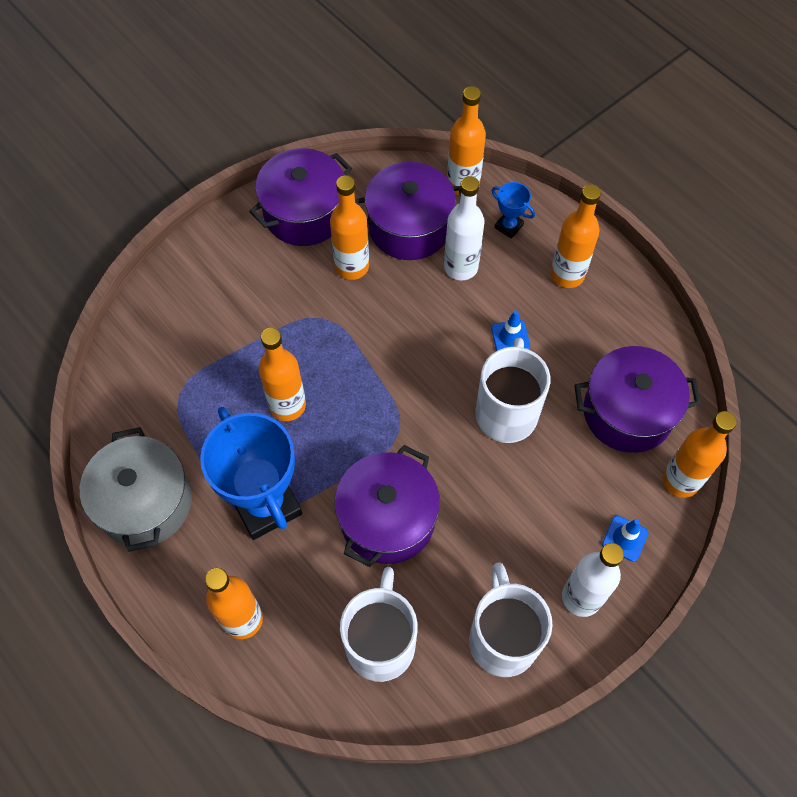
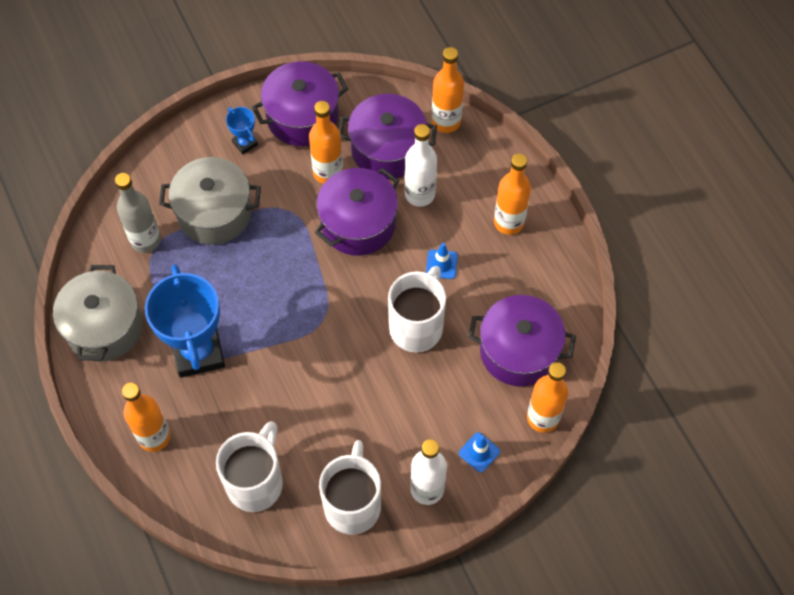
camera: 15 degrees right, 0 degrees up
orange bottle [259,328,306,421] -> none
purple pot [334,445,440,567] -> purple pot moved to [315,168,399,256]
blue trophy [492,182,535,239] -> blue trophy moved to [226,107,258,154]
none -> grey bottle [115,173,161,253]
none -> grey pot [159,157,261,245]

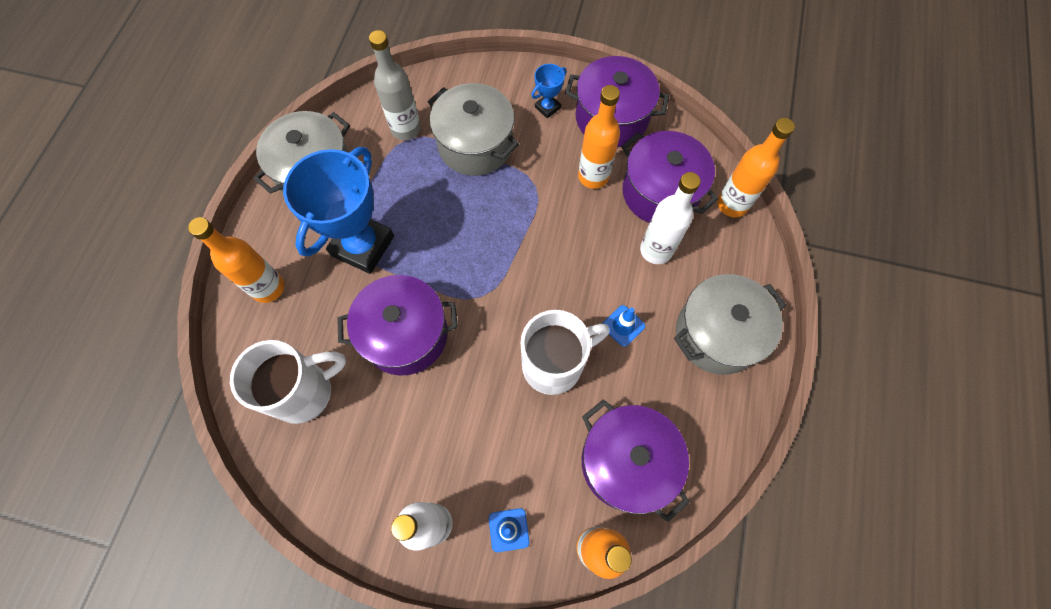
camera: 40 degrees right, 5 degrees up
blue trophy [226,107,258,154] -> blue trophy turned 45 degrees clockwise [531,64,567,118]
purple pot [315,168,399,256] -> purple pot moved to [337,275,458,376]
white mug [319,440,381,535] -> none
orange bottle [494,154,531,235] -> grey pot [674,274,786,375]

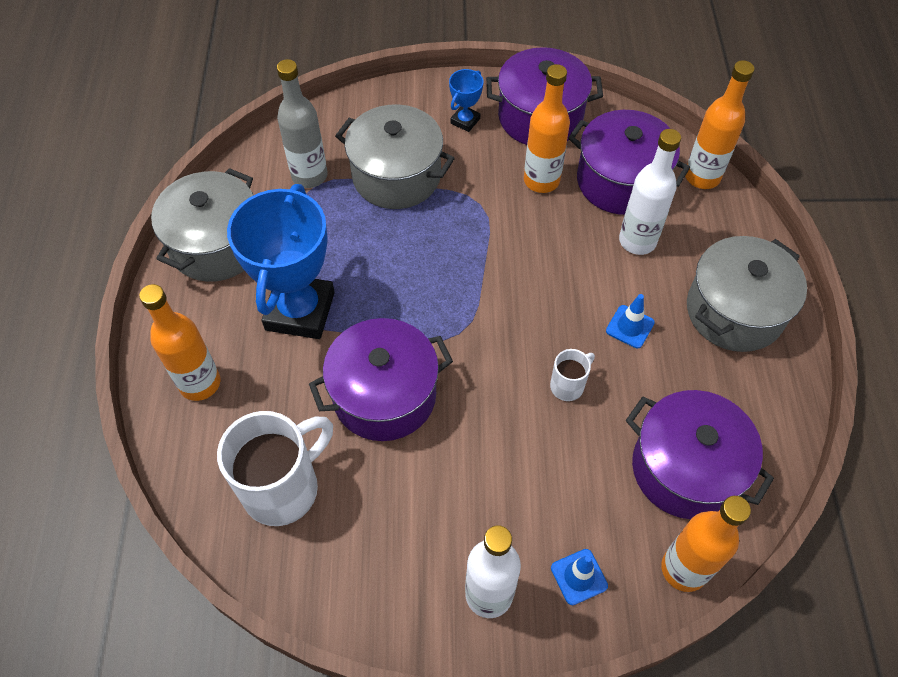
camera: 15 degrees left, 10 degrees down
white mug [521,310,610,395] -> white mug [550,349,595,401], size x0.48

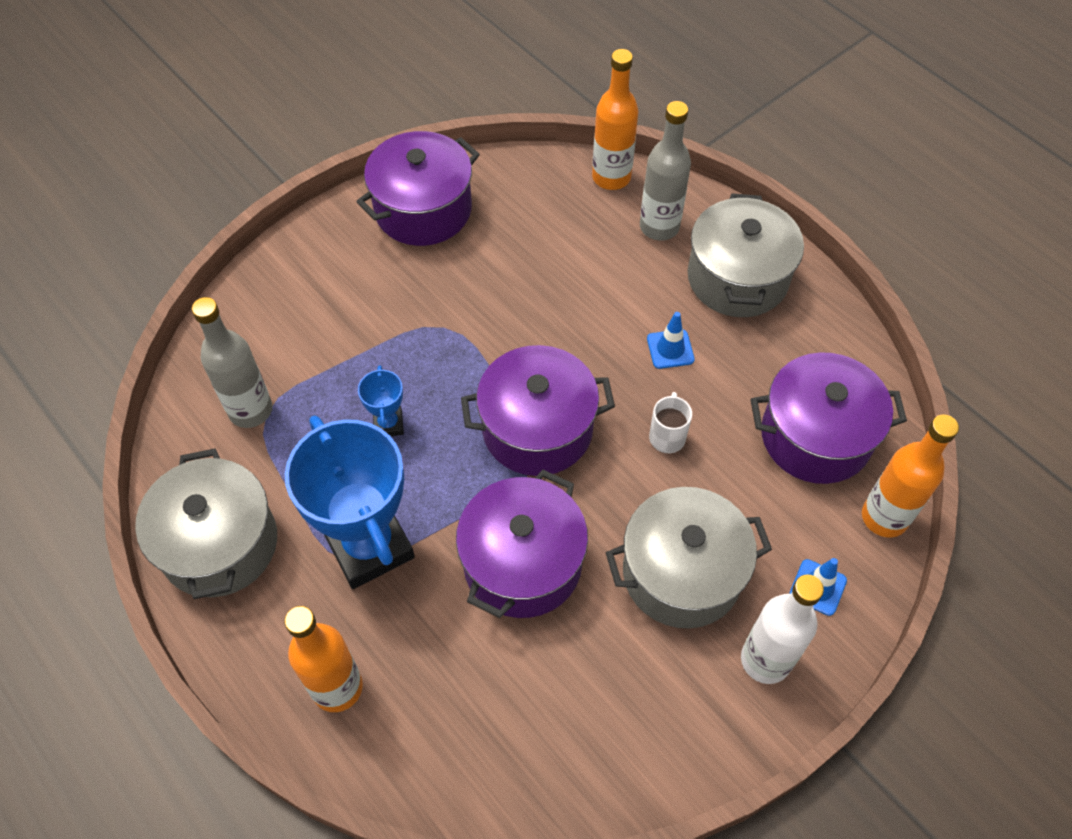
camera: 40 degrees left, 0 degrees up
white mug [217,411,333,526] -> none
grey pot [335,104,455,209] -> grey pot moved to [606,487,772,629]
blue trophy [449,69,483,132] -> blue trophy moved to [358,365,404,436]
orange bottle [524,64,570,193] -> none
purple pot [568,110,690,215] -> purple pot moved to [461,345,615,476]
white bottle [619,129,681,255] -> none
none -> grey bottle [640,101,691,241]

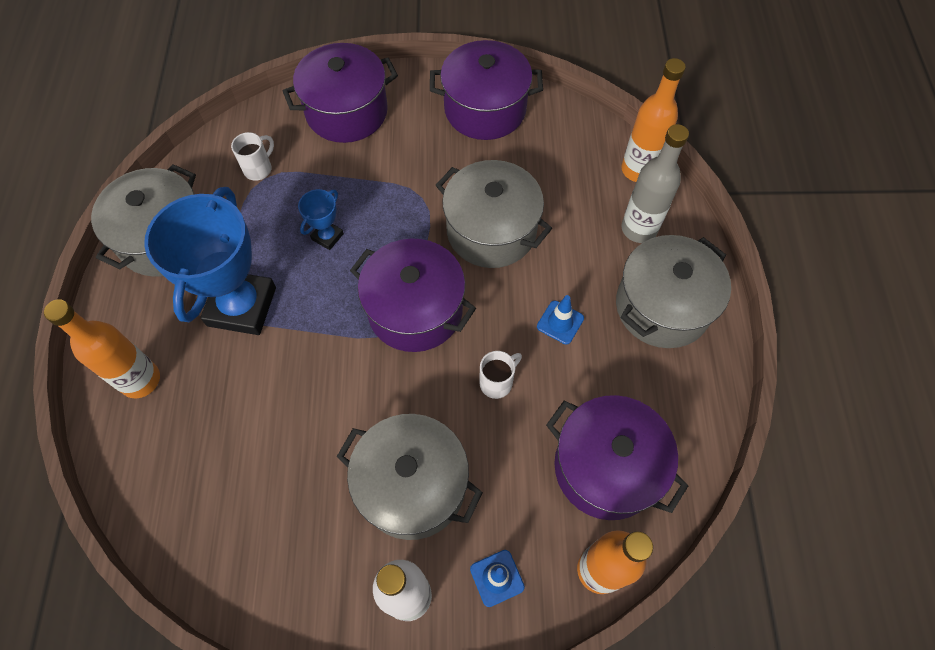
camera: 40 degrees right, 5 degrees up
grey bottle [192,297,272,428] -> white mug [231,132,274,181]
purple pot [456,470,588,618] -> purple pot moved to [283,43,398,143]
none -> grey pot [436,160,552,268]

